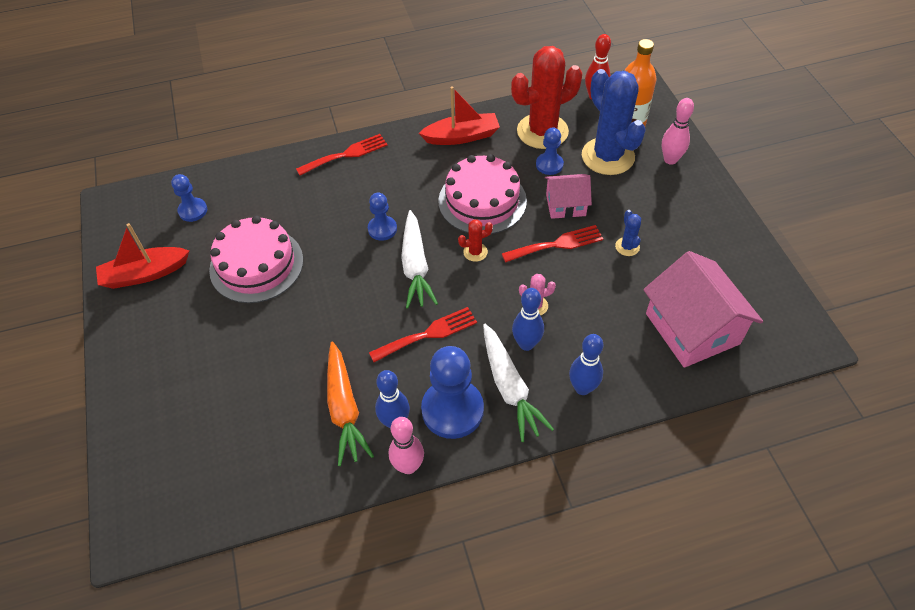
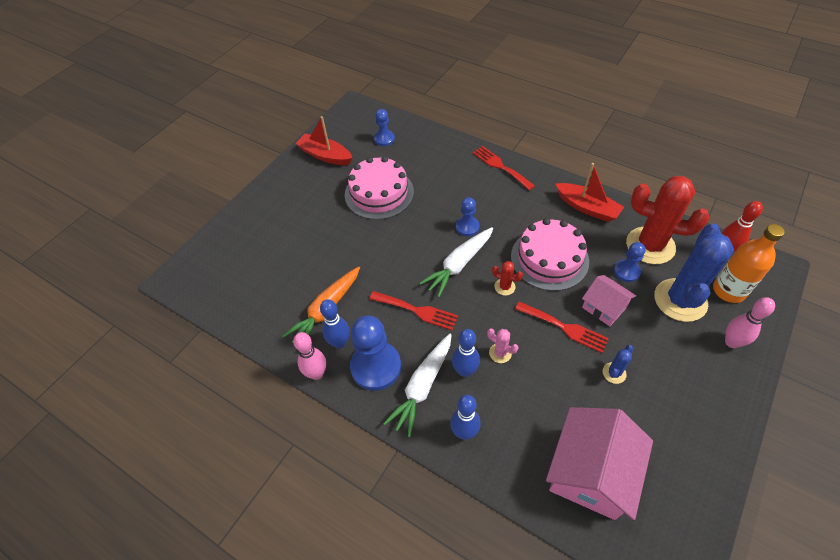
camera: 50 degrees right, 0 degrees up
red fork [296,134,388,176] -> red fork turned 150 degrees counterclockwise [473,146,535,191]

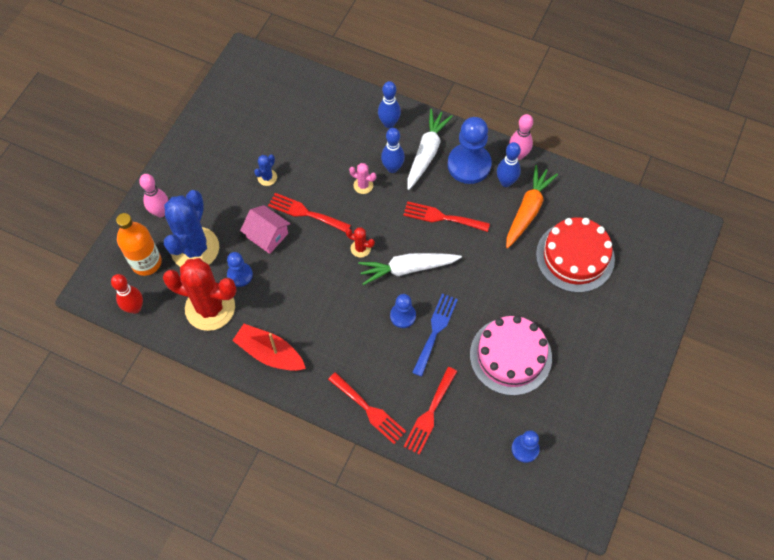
camera: 170 degrees right, 10 degrees up
red boat [295,116,352,165] -> none
white carrot [420,227,493,297] -> white carrot turned 135 degrees counterclockwise [358,253,462,285]
pink cake [511,218,589,291] -> none
pink house [546,407,653,520] -> none
none -> red fork [403,367,457,455]
none -> blue fork [412,293,458,377]
none -> red cake [536,218,615,293]

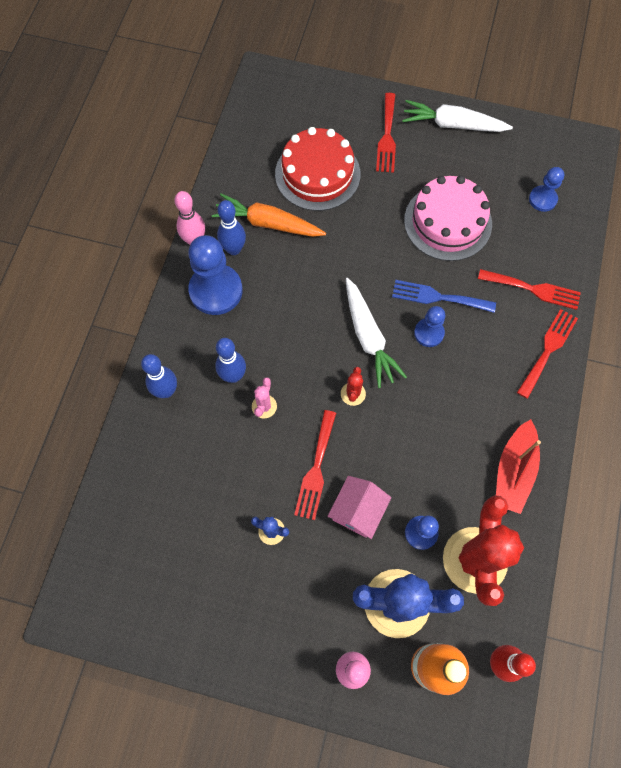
camera: 100 degrees left, 5 degrees up
red fork [403,201,490,232] -> red fork moved to [376,93,396,173]
white carrot [407,109,453,190] -> white carrot moved to [402,100,513,132]

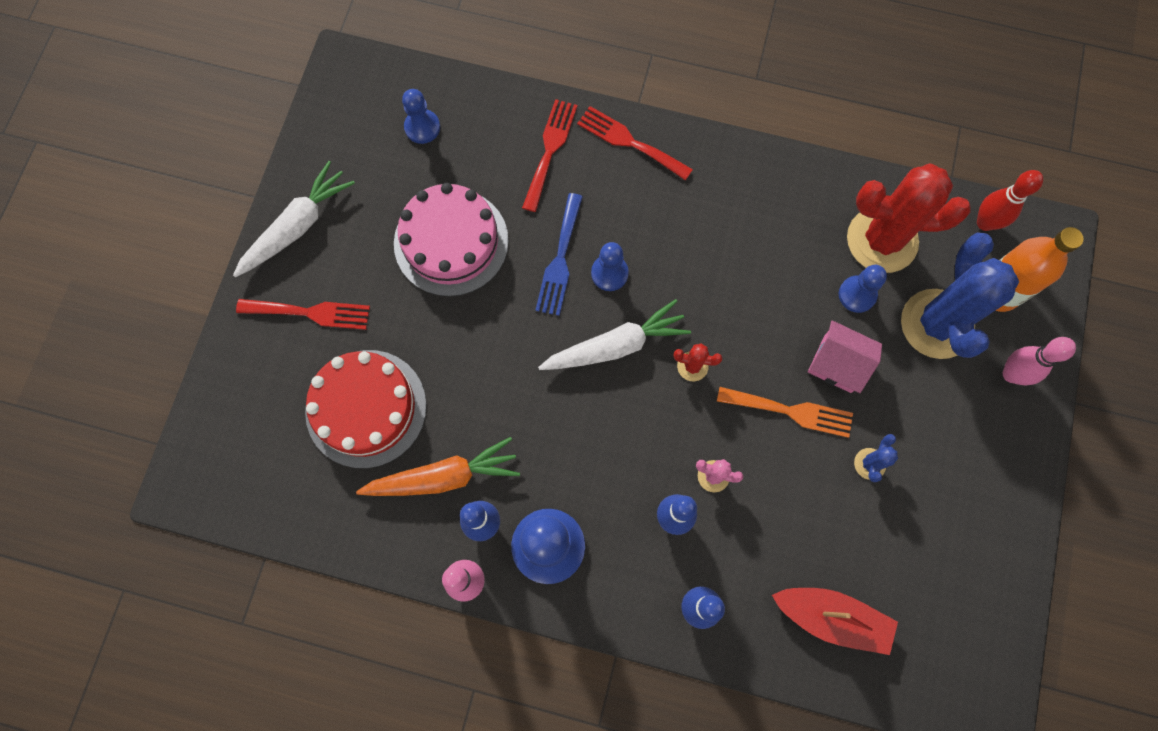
camera: 90 degrees left, 5 degrees up
orange carrot [212,193,326,237] -> orange carrot turned 120 degrees counterclockwise [356,437,520,496]
red fork [294,410,336,520] -> orange fork [717,387,853,438]
white carrot [402,100,513,132] -> white carrot turned 150 degrees counterclockwise [233,161,355,277]
red boat [496,419,541,514] -> red boat moved to [772,588,898,655]

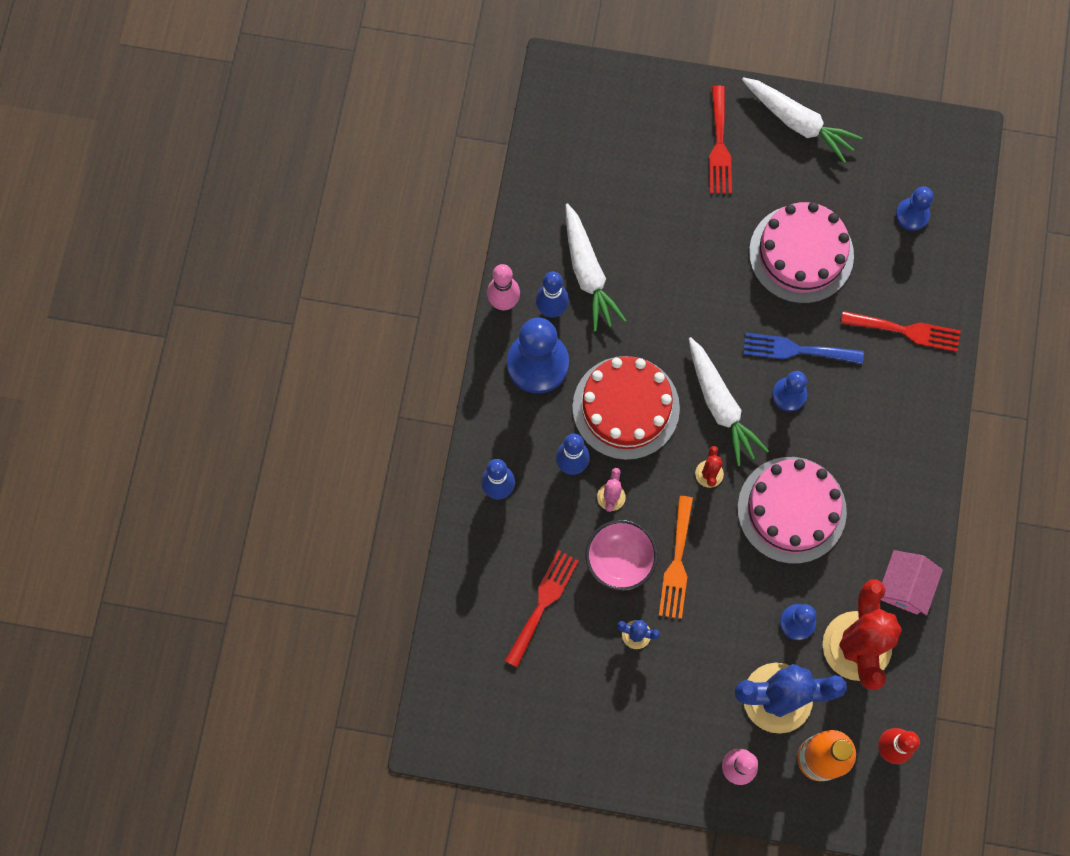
camera: 85 degrees right, 0 degrees up
red cake [305,350,427,468] -> red cake moved to [572,356,680,460]
orange carrot [356,437,520,496] -> white carrot [566,203,627,332]
red fork [577,106,693,181] -> red fork moved to [505,550,579,667]
red boat [772,588,898,655] -> none
pink house [808,320,882,393] -> pink house moved to [881,550,943,615]
none -> pink bowl [585,520,658,591]
none -> pink cake [737,457,847,564]

